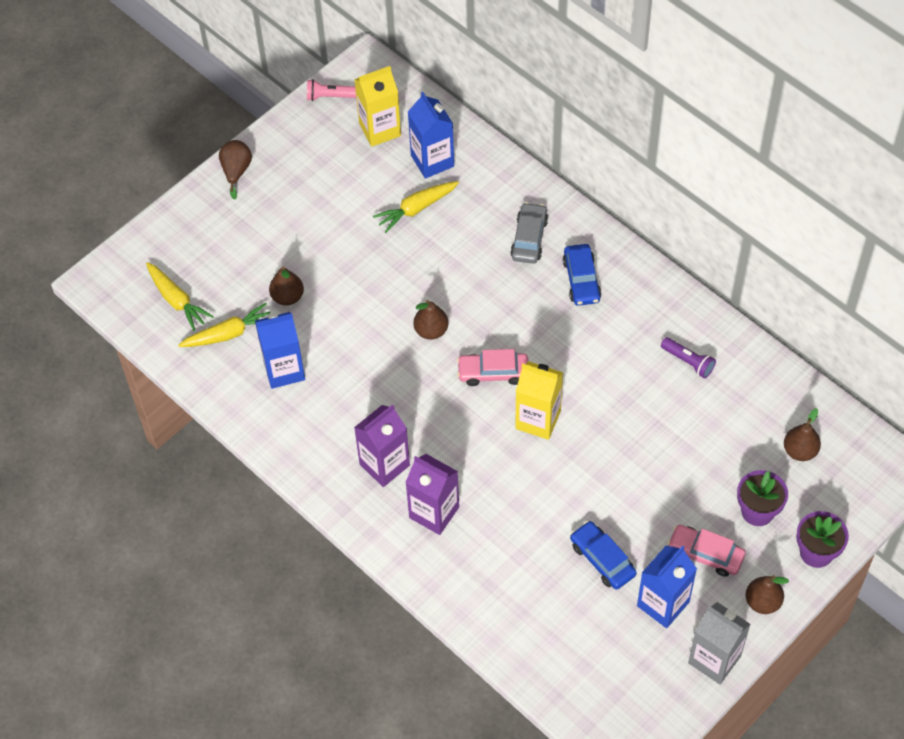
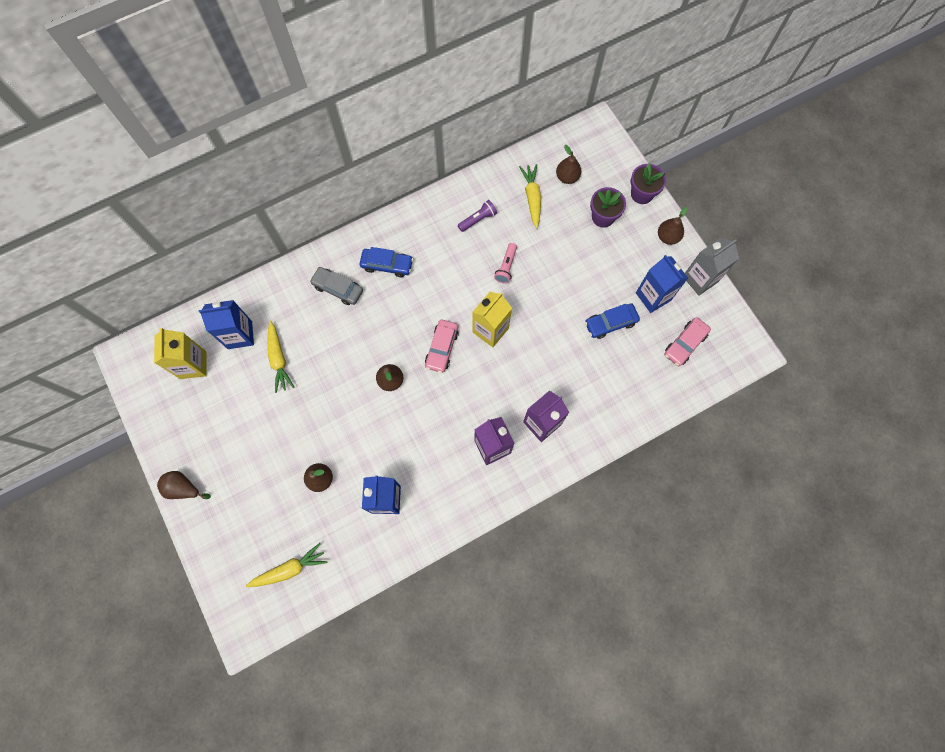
camera: 75 degrees left, 15 degrees up
yellow carrot [178,303,271,347] -> yellow carrot moved to [519,164,541,229]
pink flashlight [307,79,356,101] -> pink flashlight moved to [494,243,517,284]
pink car [667,524,746,577] -> pink car moved to [664,317,711,366]

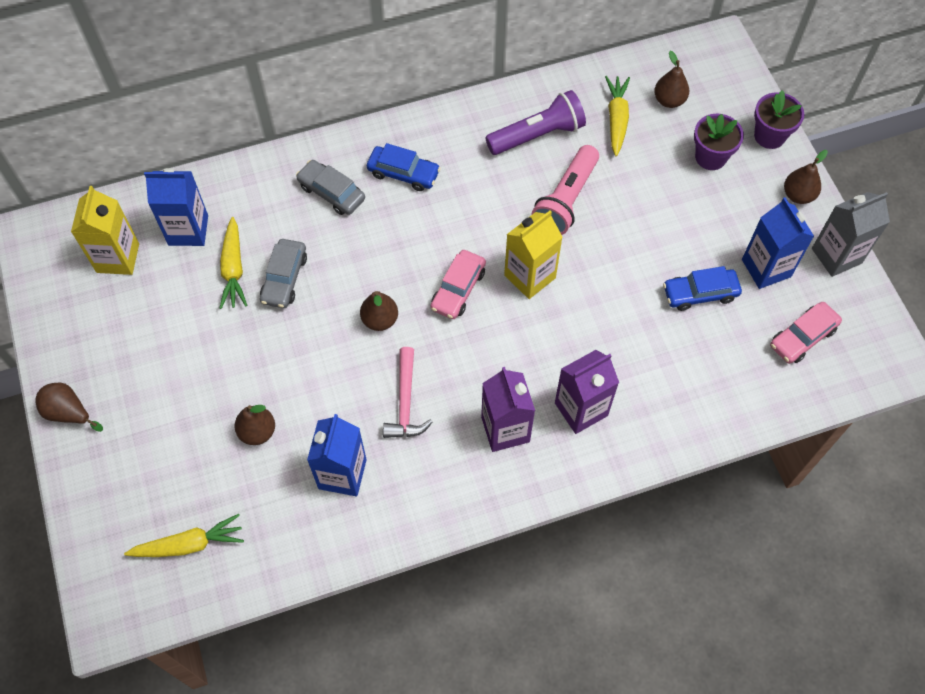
camera: 10 degrees right, 10 degrees down
purple flashlight [458,200,497,232] -> purple flashlight [485,90,586,155], size x1.76
pink flashlight [494,243,517,284] -> pink flashlight [531,145,599,235], size x1.76
none -> grey car [260,239,307,308]
none -> pink hammer [383,347,433,438]

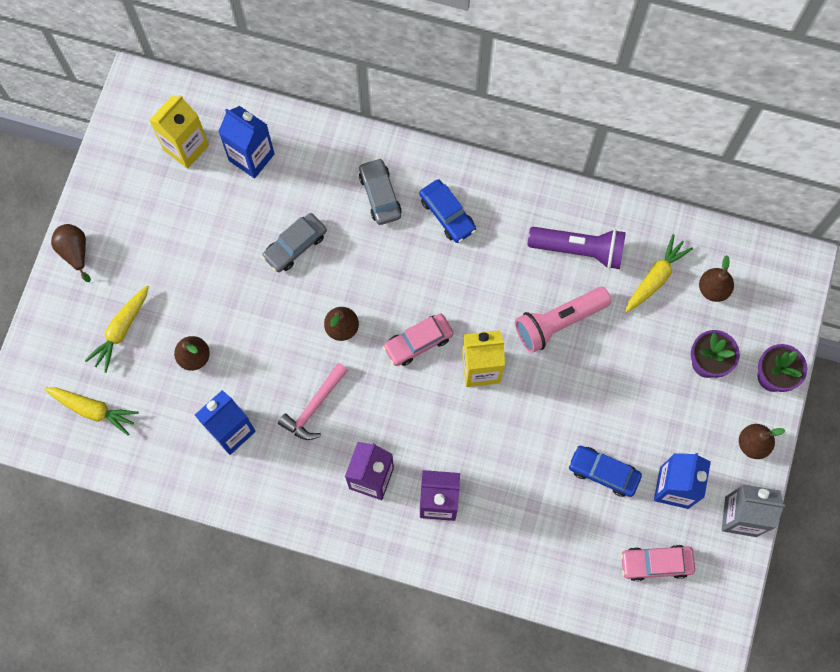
camera: 35 degrees right, 10 degrees up
yellow carrot [220,217,248,309] -> yellow carrot moved to [85,286,149,373]

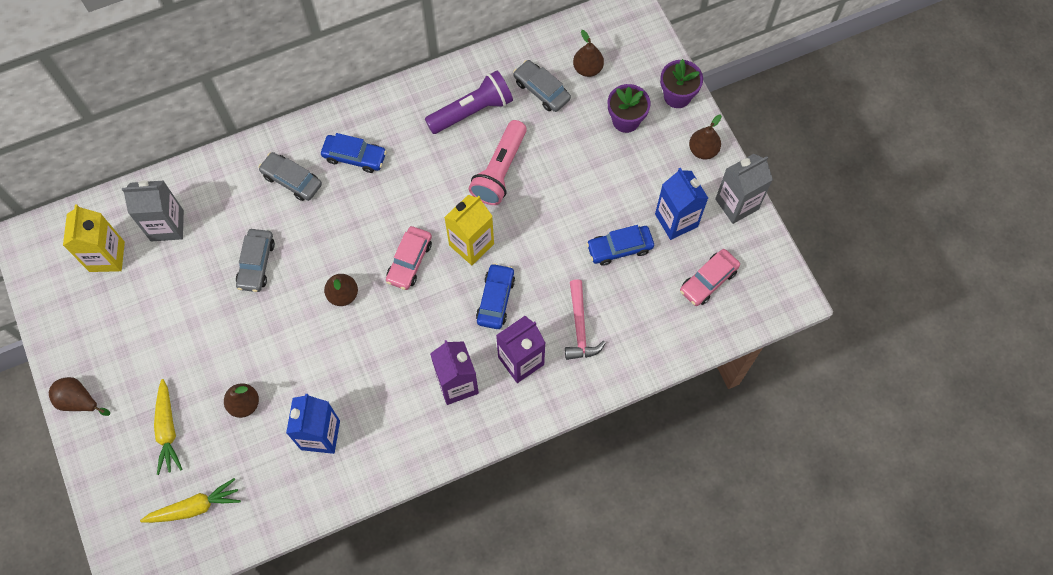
camera: 40 degrees left, 5 degrees down
blue carton [218,106,275,178] -> grey carton [122,180,184,242]
pink hammer [278,363,348,440] -> pink hammer moved to [565,279,606,360]
yellow carrot [625,234,693,313] -> grey car [513,60,571,112]
none -> blue car [476,263,515,329]

